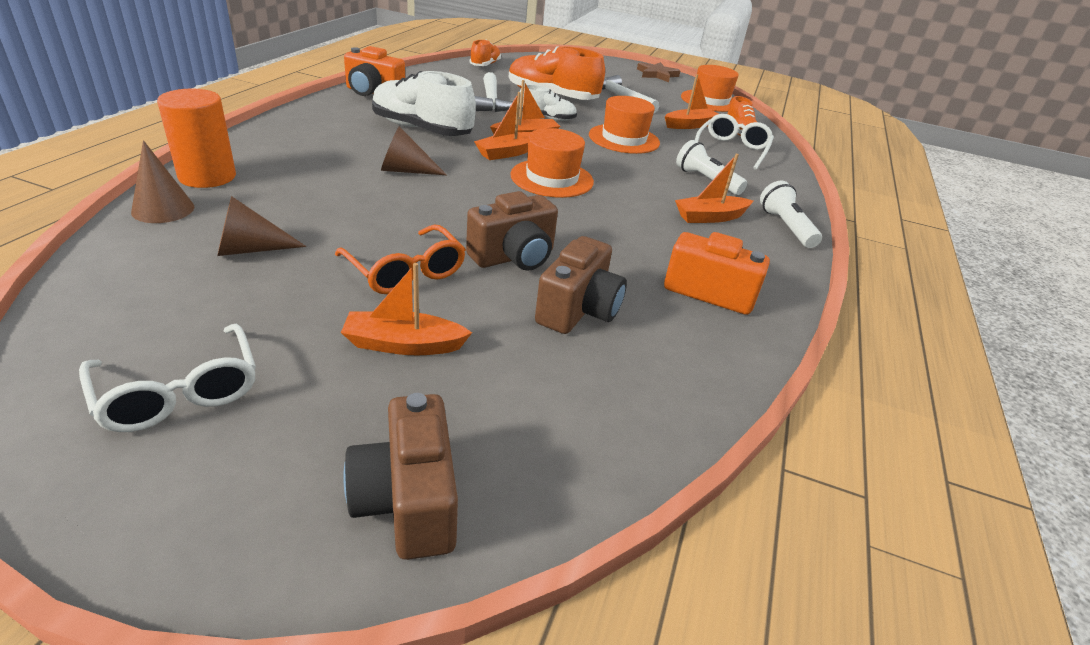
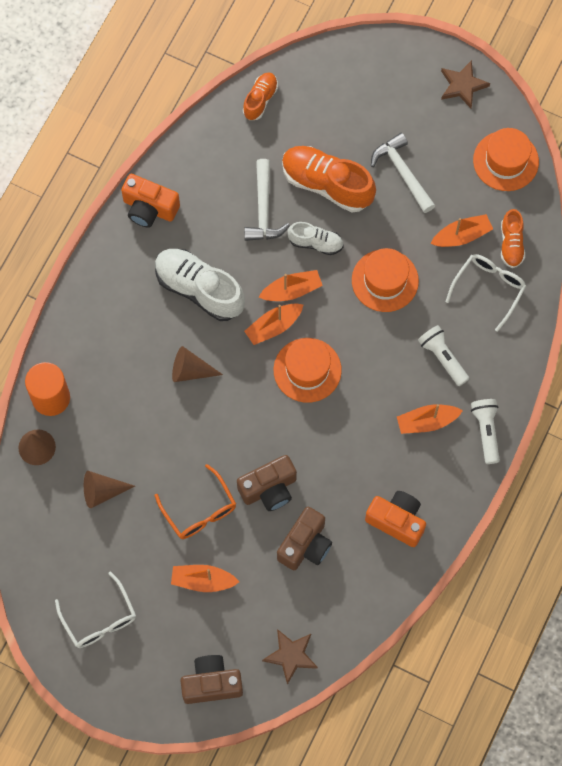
camera: 10 degrees right, 35 degrees up
brown camera [343,393,458,560] -> brown camera turned 90 degrees clockwise [180,655,243,704]
none -> brown star [262,629,318,685]

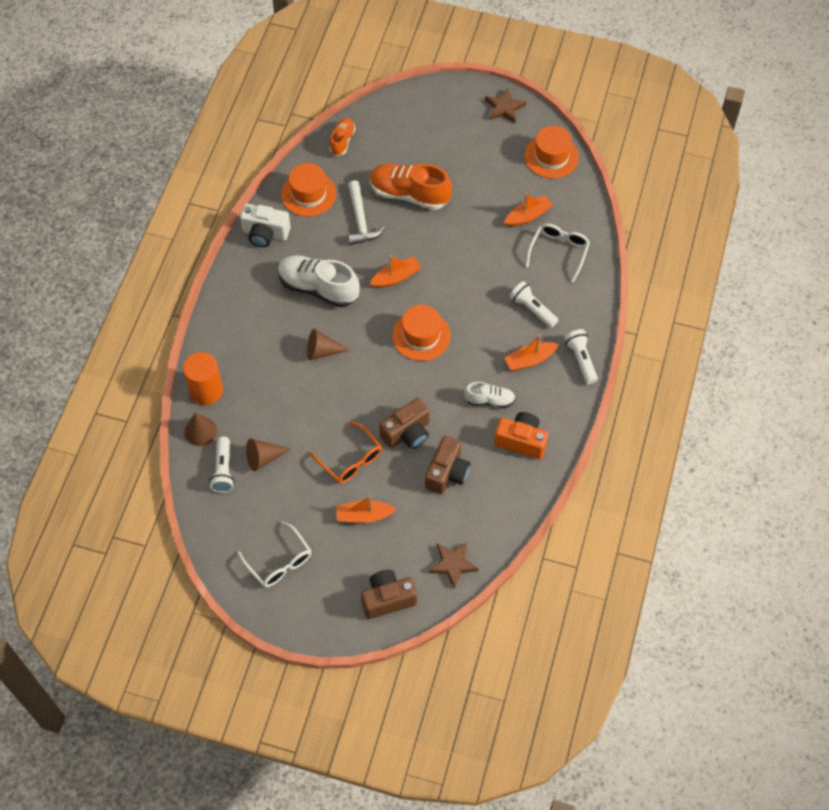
camera: 10 degrees left, 10 degrees down
orange camera [121,174,180,228] -> white camera [240,204,291,247]
orange boat [244,303,303,345] -> none
white shoe [288,222,344,255] -> white shoe moved to [464,382,516,408]
orange hat [352,248,419,312] -> orange hat moved to [281,163,336,217]
white hammer [371,133,435,213] -> none
orange shoe [501,209,525,268] -> none
none -> white flashlight [209,437,234,493]

